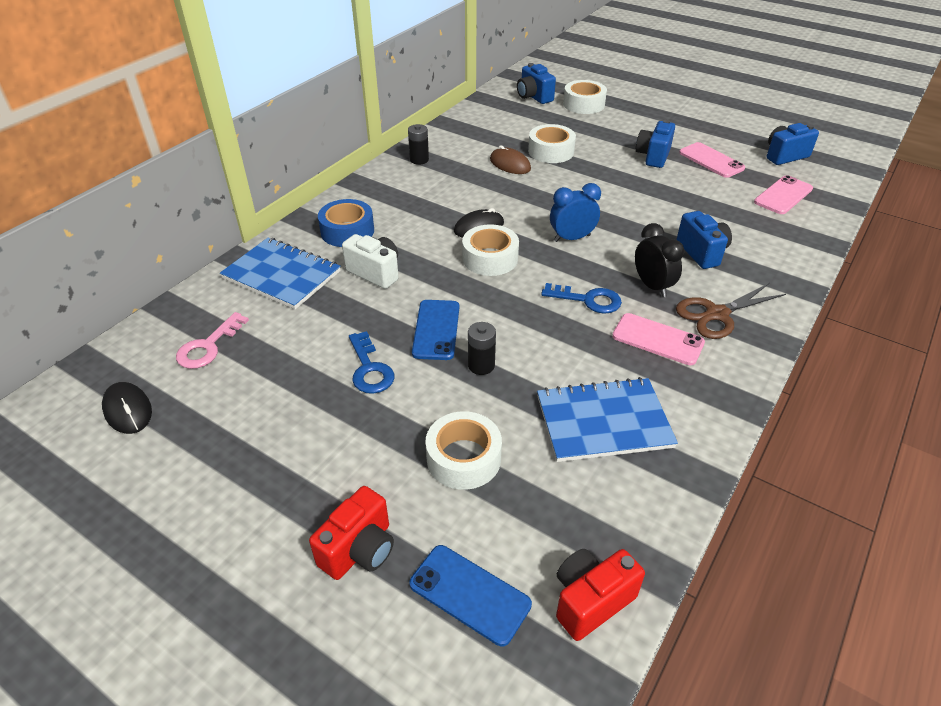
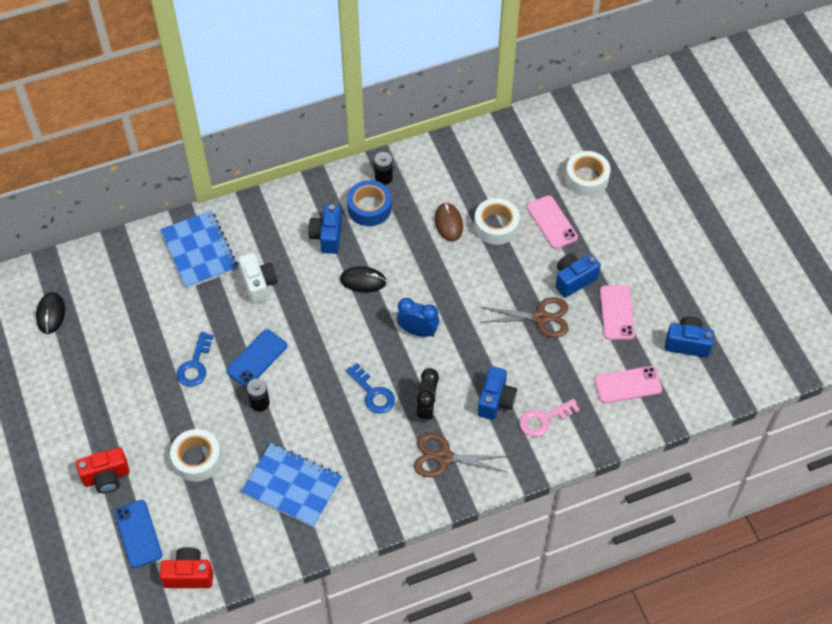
camera: 35 degrees right, 15 degrees up
pink key [176,312,249,369] -> pink key moved to [519,399,580,437]
blue tape [318,199,374,247] -> blue tape moved to [347,180,392,226]
white tape [462,224,519,276] -> none
blue camera [517,63,556,104] -> blue camera moved to [308,205,342,254]
pink phone [612,313,705,365] -> pink phone moved to [527,195,578,249]
none -> brown scissors [480,297,568,338]

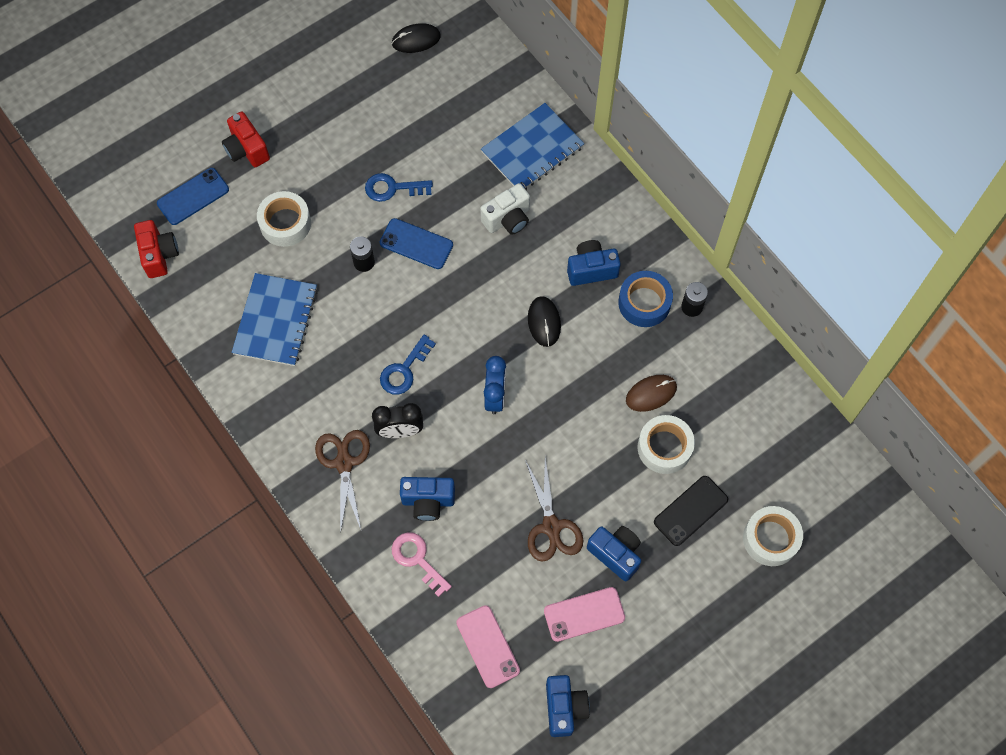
camera: 75 degrees right, 10 degrees up
pink phone [527,195,578,249] -> black phone [654,476,728,546]

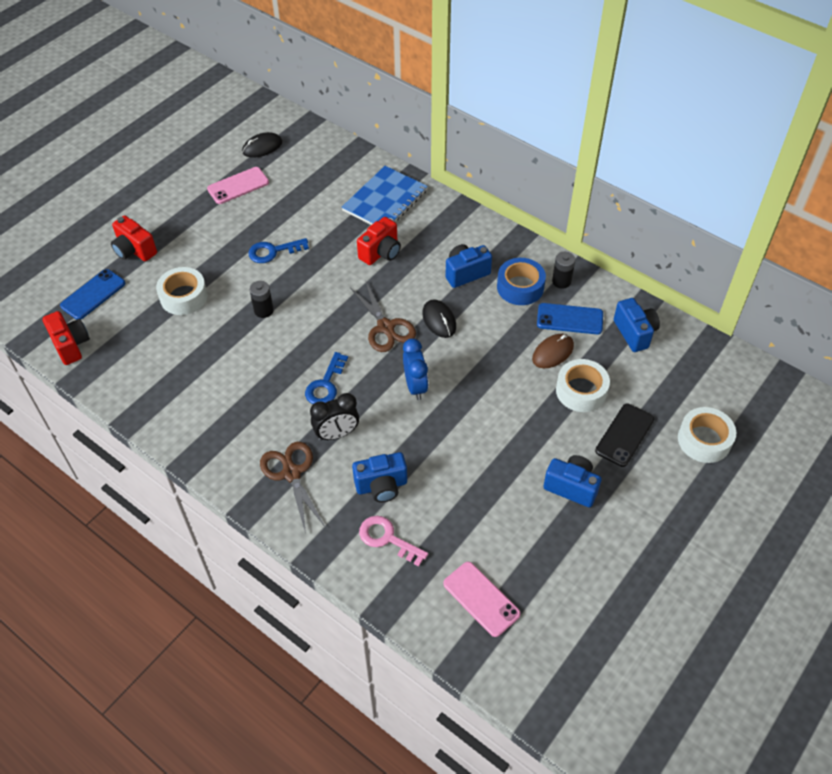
camera: 15 degrees left, 15 degrees down
blue notebook [232,273,318,366] -> none
blue phone [380,218,453,269] -> blue phone moved to [537,303,603,334]
white camera [480,183,530,235] -> red camera [357,217,401,265]
brown scissors [525,458,583,562] -> brown scissors moved to [350,280,416,352]
pink phone [544,587,625,642] -> pink phone moved to [207,167,269,204]
blue camera [546,675,590,737] -> blue camera moved to [614,298,660,352]

